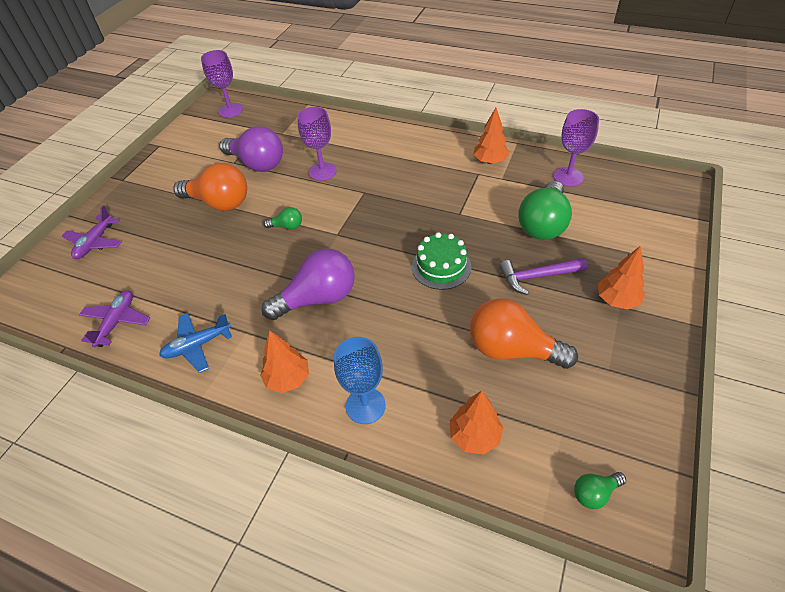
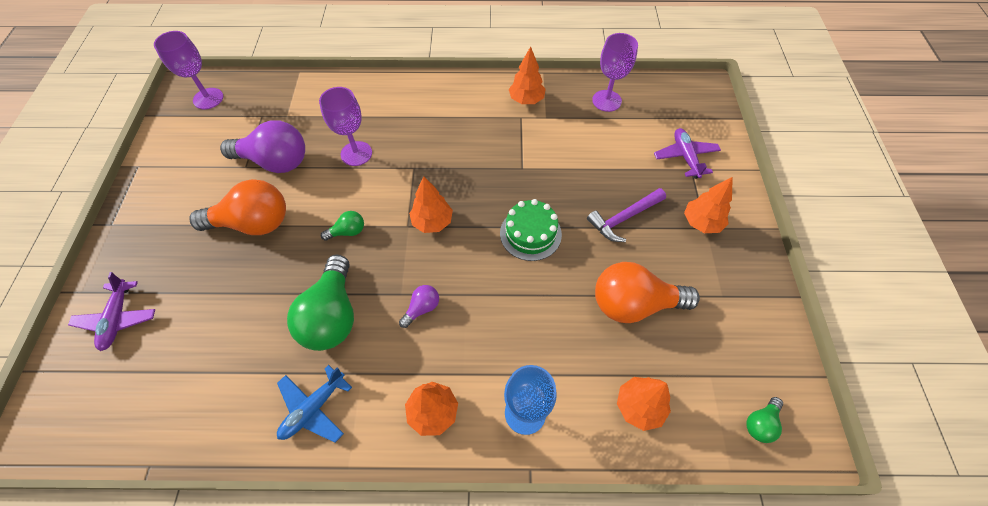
camera: 25 degrees left, 10 degrees up
purple plane [79,290,150,347] -> purple plane moved to [654,128,721,179]
purple light bulb [262,248,355,320] -> purple light bulb [399,285,439,328], size x0.46
green light bulb [518,181,572,240] -> green light bulb moved to [287,255,354,351]
none -> orange tree [409,176,453,233]

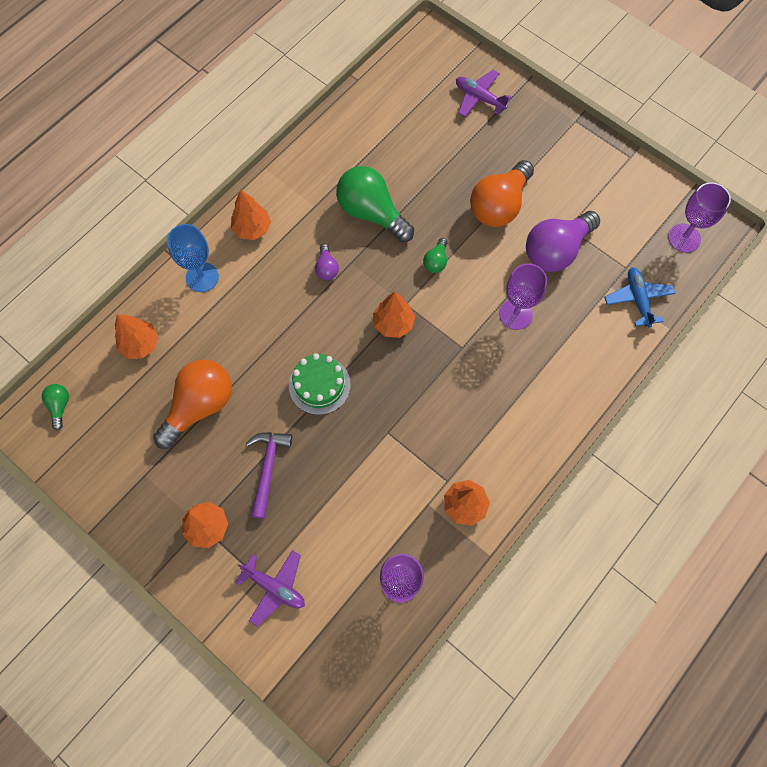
camera: 130 degrees right, 10 degrees up
blue plane [277,365,352,443] -> blue plane moved to [604,267,675,328]

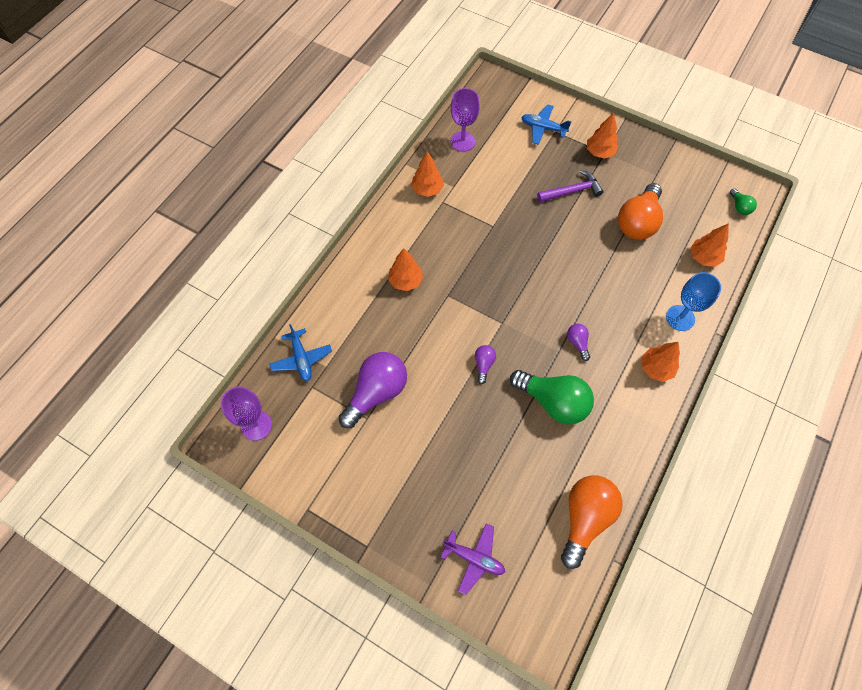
camera: 170 degrees right, 5 degrees down
purple plane [235,550,305,626] -> blue plane [521,104,572,145]
purple hammer [246,432,292,519] -> purple hammer turned 105 degrees counterclockwise [537,170,604,202]
green cake [289,353,351,415] -> none
orange tree [373,292,415,338] -> orange tree moved to [388,248,423,291]
green light bulb [423,238,447,273] -> purple light bulb [475,345,496,384]
orange light bulb [470,160,534,227] -> orange light bulb moved to [561,475,623,569]
purple goblet [499,263,547,330] -> none

